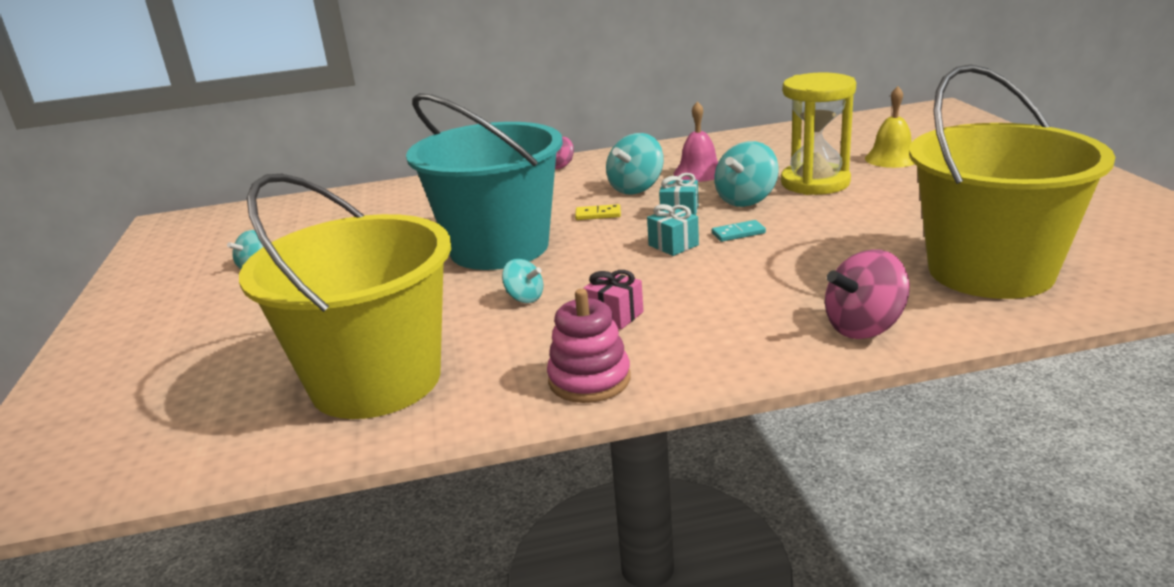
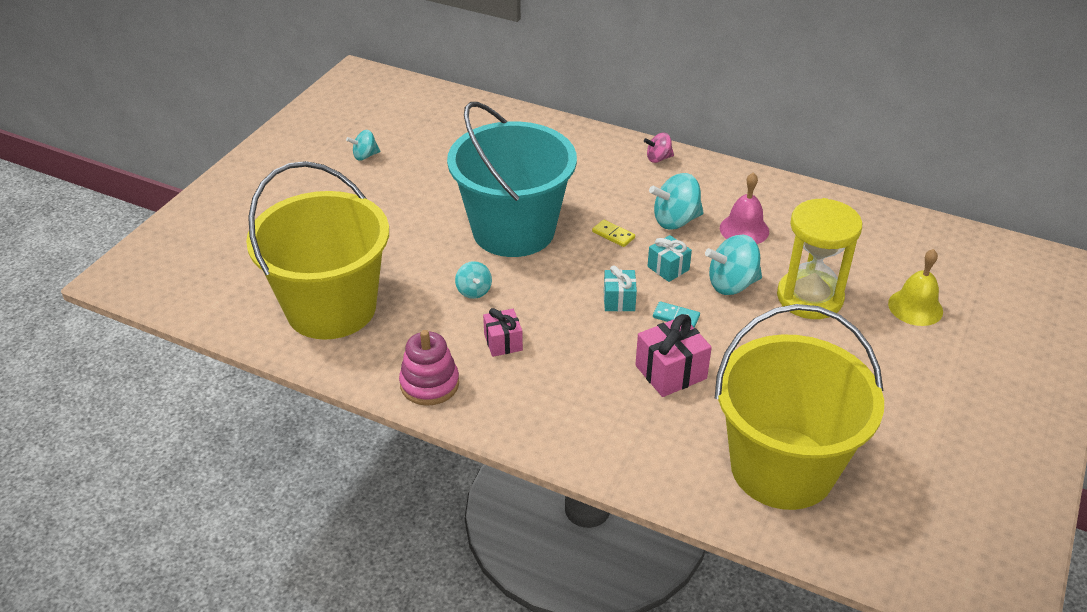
camera: 35 degrees right, 15 degrees up
pink spinning top [825,249,910,339] -> none
none -> pink gift [635,314,712,397]

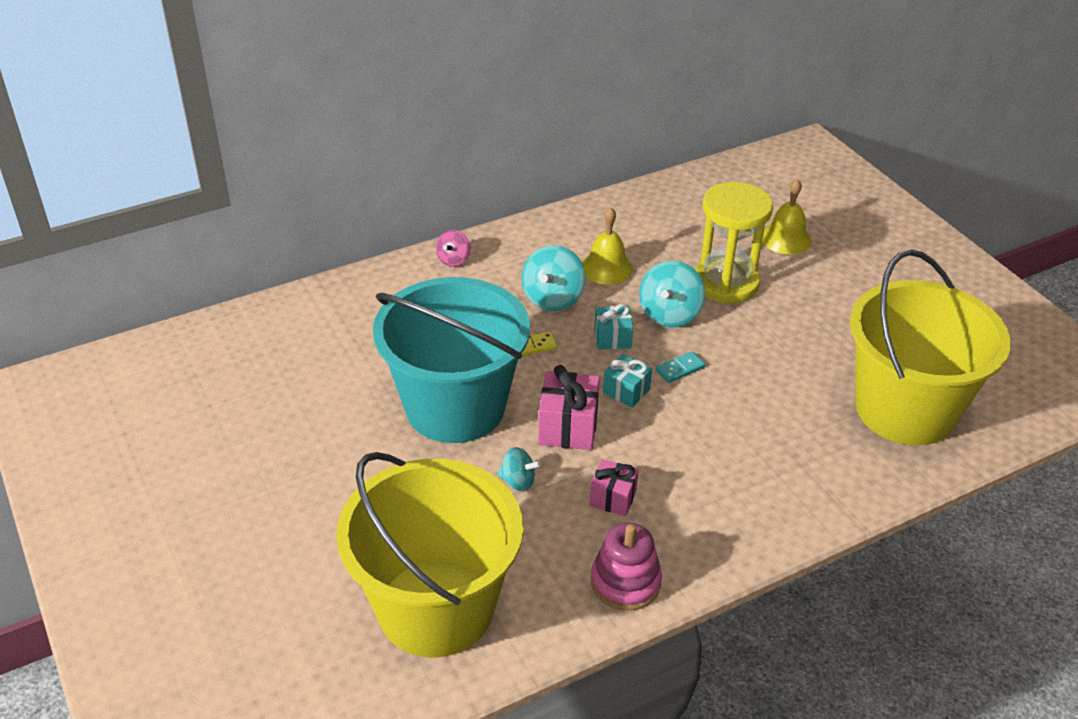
camera: 55 degrees left, 0 degrees up
turquoise spinning top [346,130,380,160] -> none
pink gift [635,314,712,397] -> pink gift moved to [538,365,600,450]
pink bell [720,172,769,244] -> yellow bell [582,207,633,285]

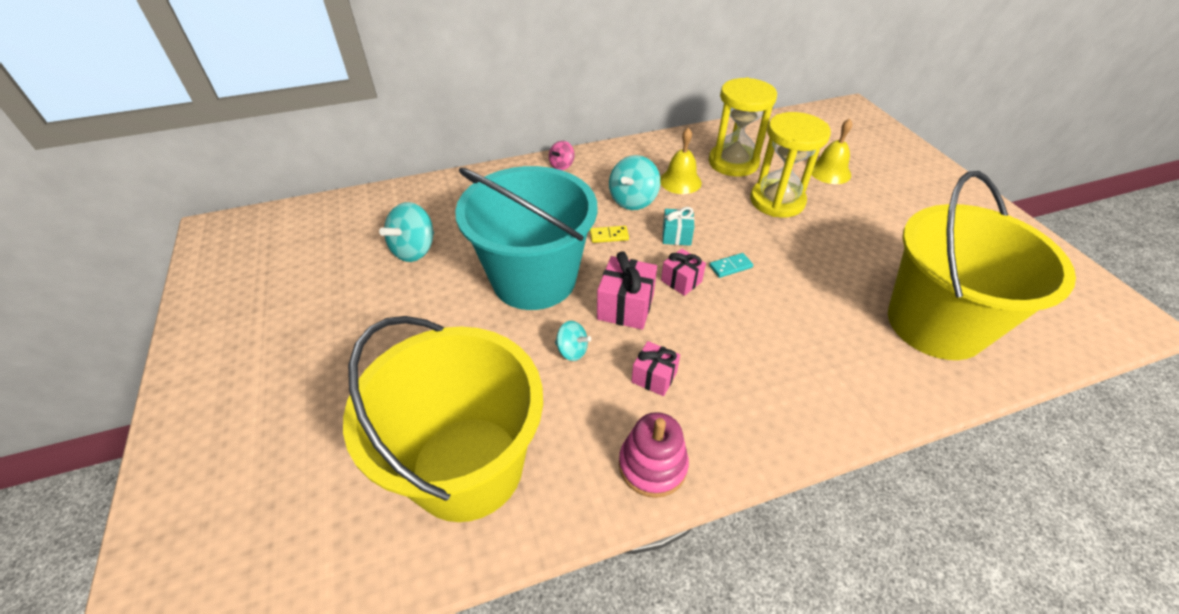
camera: 10 degrees right, 5 degrees up
turquoise gift [603,354,652,408] -> pink gift [661,249,706,296]
turquoise spinning top [639,260,705,327] -> turquoise spinning top moved to [379,202,434,262]
none -> yellow hourglass [709,77,777,177]

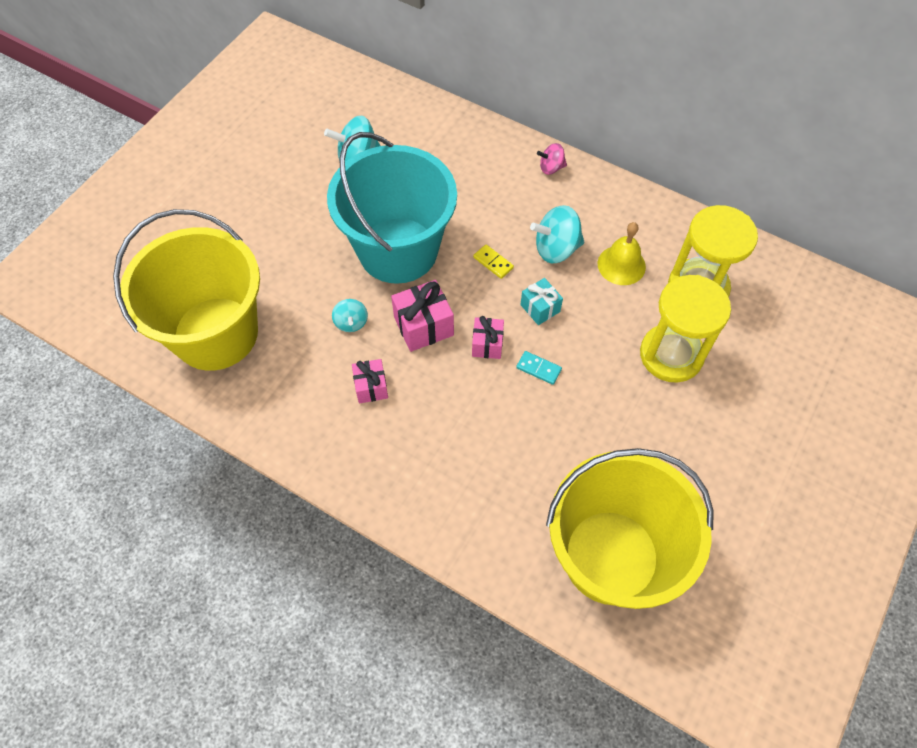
camera: 50 degrees right, 15 degrees up
pink stacking toy [619,412,689,498] -> none
yellow bell [811,119,852,184] -> none

